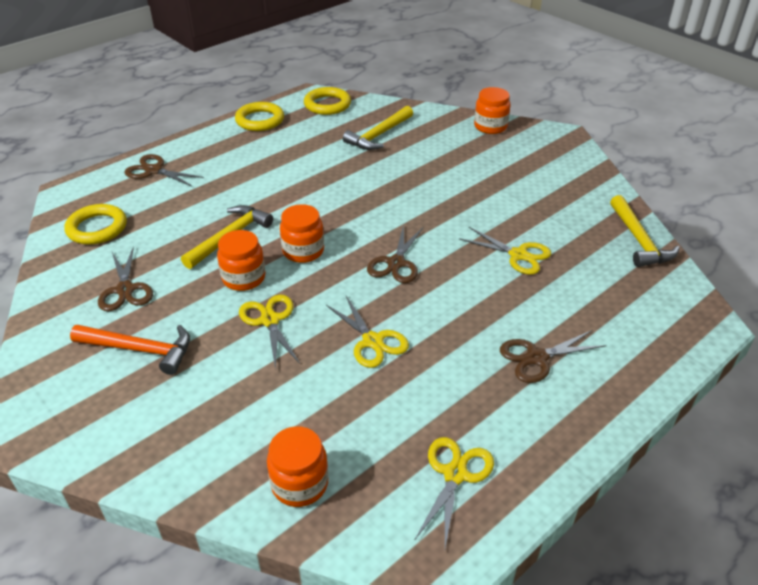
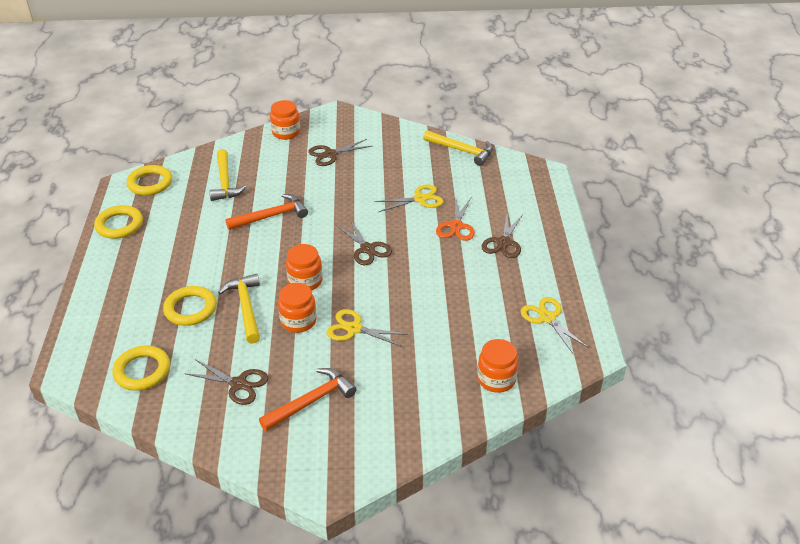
camera: 50 degrees left, 0 degrees up
brown scissors [124,154,204,186] -> brown scissors moved to [308,139,372,166]
yellow scissors [326,296,409,368] -> none
none -> yellow ring [163,286,217,326]
none -> orange hammer [225,194,308,230]
none -> orange scissors [436,196,475,241]

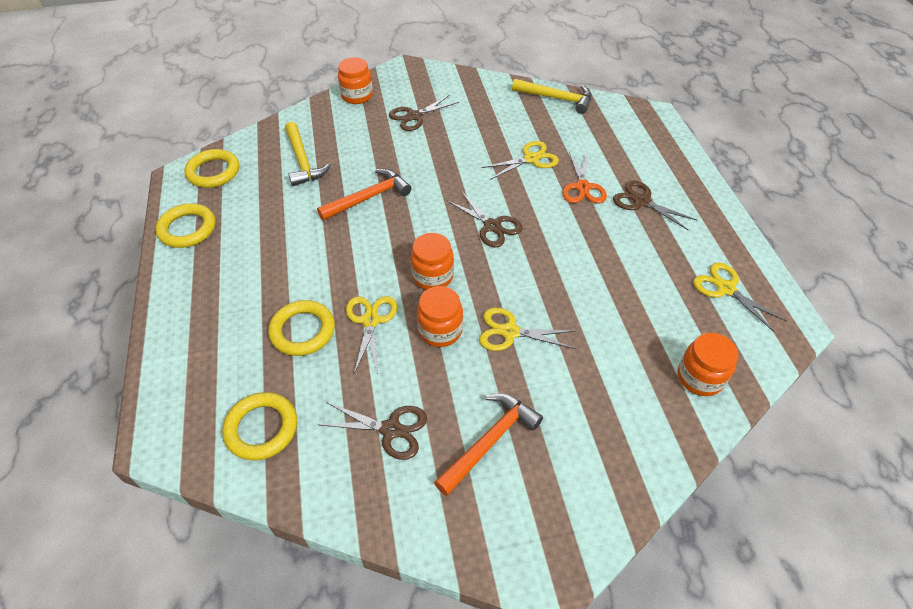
camera: 10 degrees left, 10 degrees up
yellow hammer [218,274,260,344] -> yellow scissors [346,296,397,374]
brown scissors [482,214,523,258] -> brown scissors turned 120 degrees clockwise [613,181,697,231]

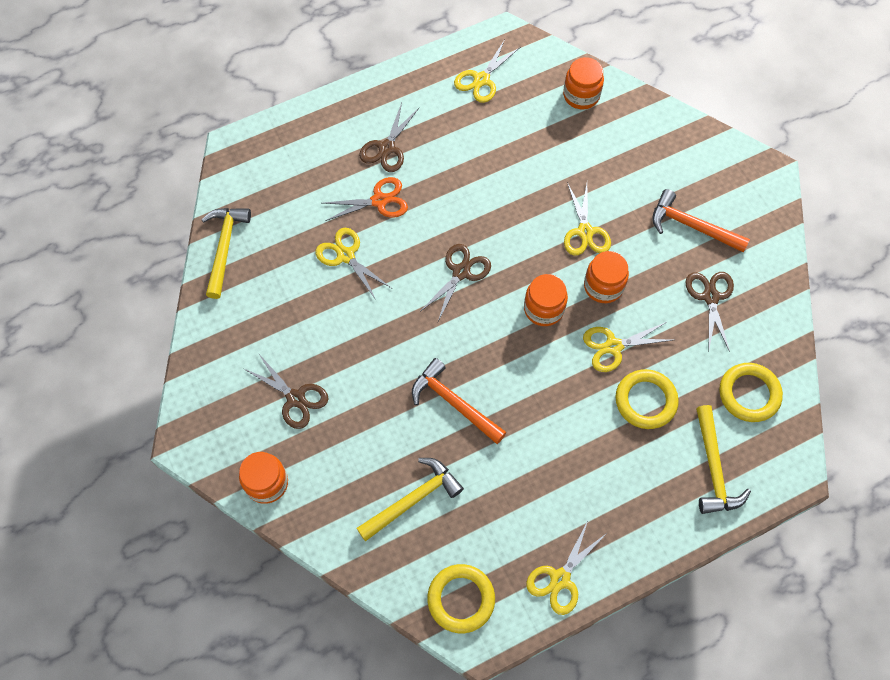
camera: 105 degrees left, 15 degrees up
yellow ring [155,203,216,248] -> yellow scissors [526,521,607,615]
none -> yellow hammer [696,405,751,514]

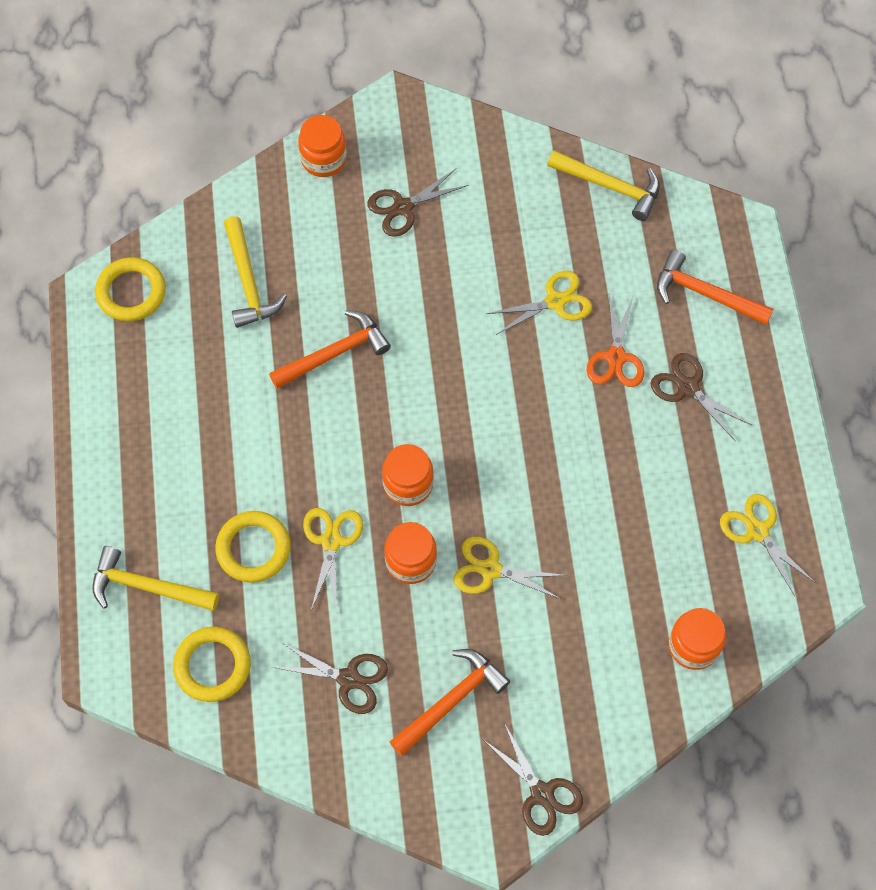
camera: 110 degrees right, 0 degrees up
brown scissors [421,244,491,321] -> brown scissors moved to [484,723,583,836]
yellow scissors [526,521,607,615] -> none
none -> orange hammer [657,249,774,325]

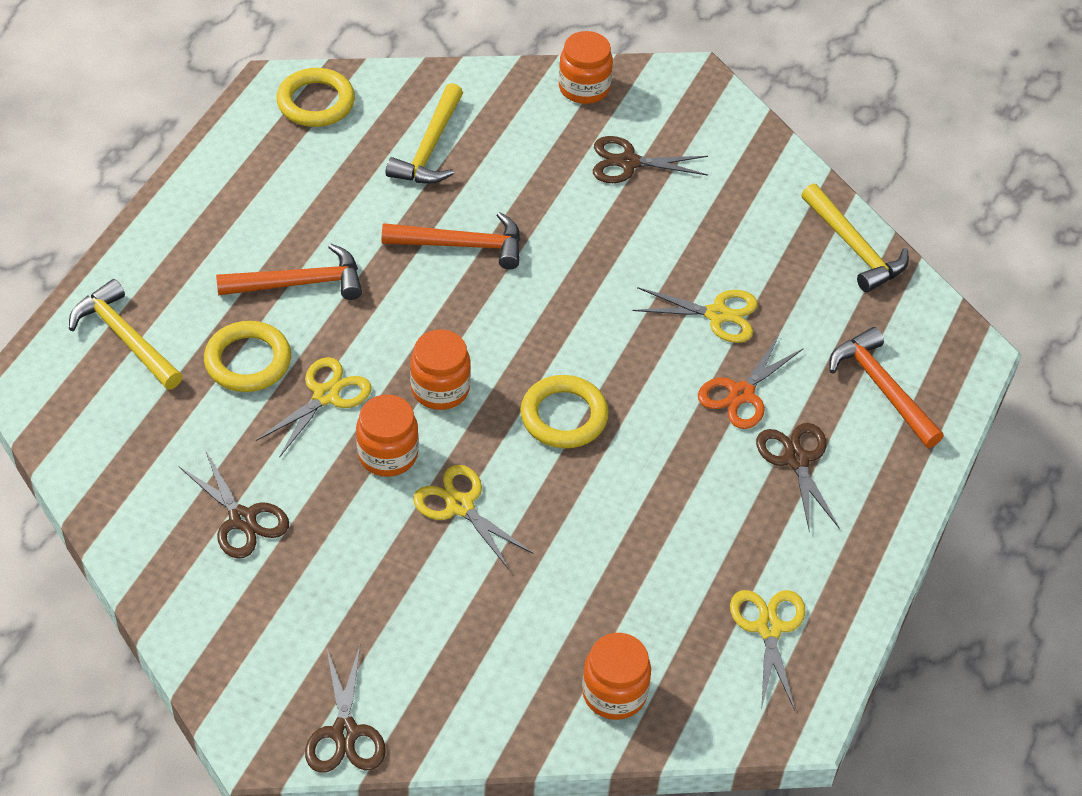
camera: 30 degrees right, 15 degrees down
yellow ring [173,627,251,702] -> yellow ring moved to [521,375,609,448]
orange hammer [390,649,510,756] -> orange hammer moved to [216,244,362,300]

